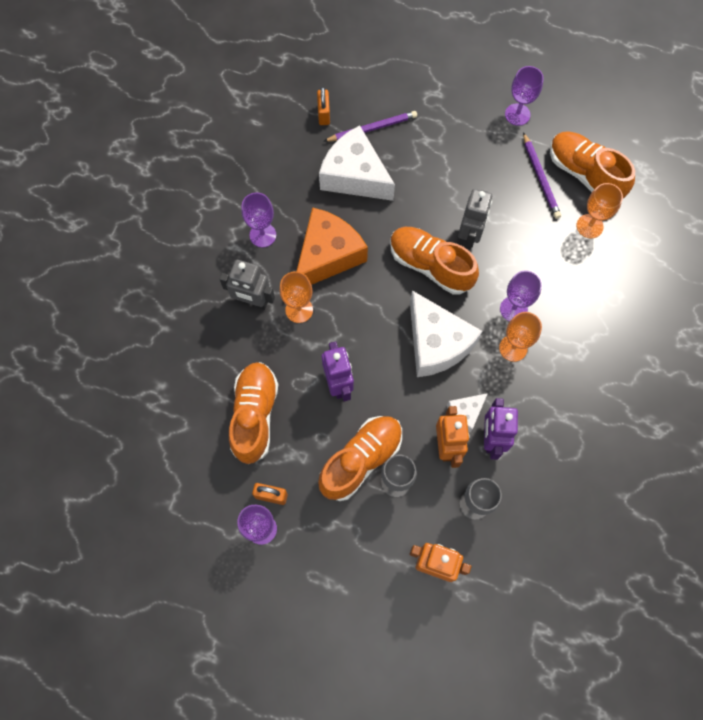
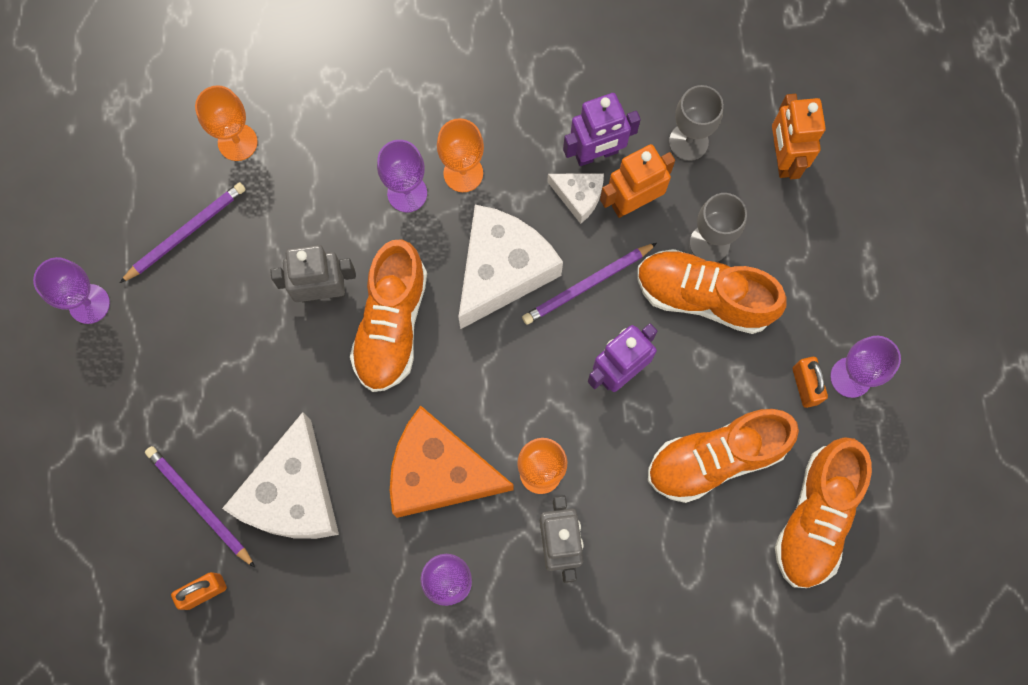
camera: 115 degrees left, 5 degrees up
orange shoe [550,132,635,199] -> orange shoe moved to [775,437,872,588]
none -> purple pencil [522,243,657,325]

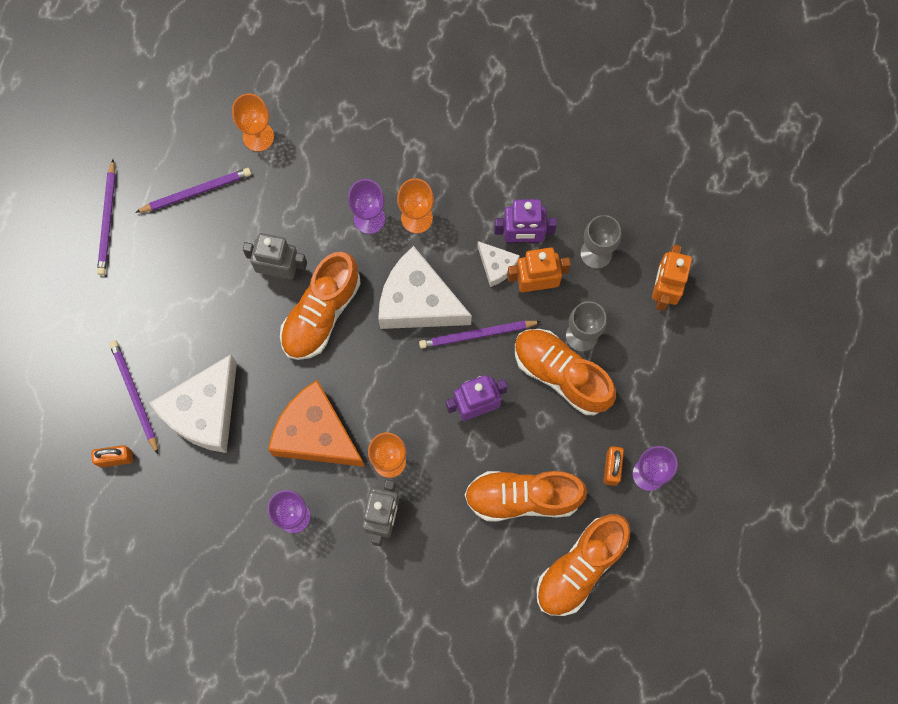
camera: 20 degrees right, 0 degrees up
purple goblet [33,257,110,324] -> purple pencil [97,159,116,275]
white cheese [458,205,563,329] -> white cheese turned 120 degrees counterclockwise [378,246,472,329]

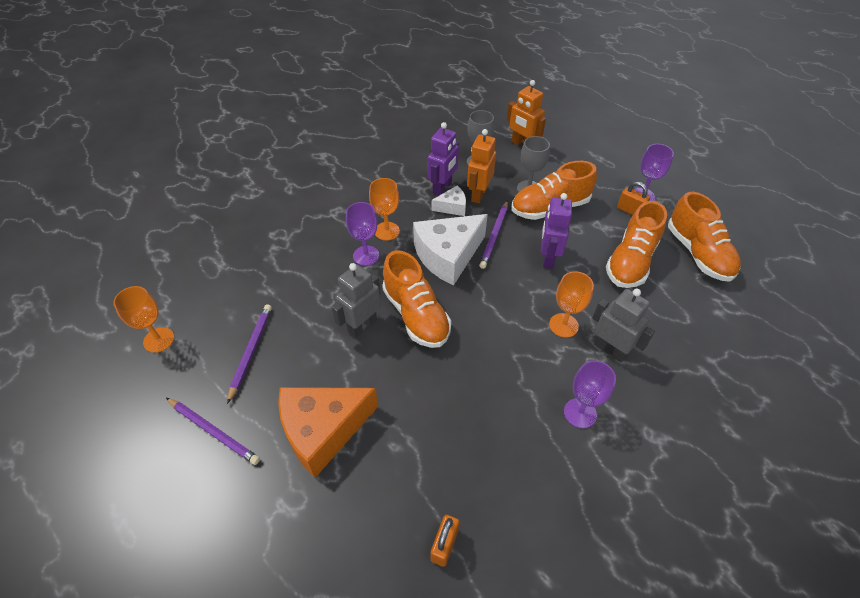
camera: 60 degrees left, 25 degrees down
purple pencil [109,340,158,454] -> none
white cheese [149,354,237,453] -> none
orange goblet [232,94,274,152] -> orange goblet moved to [113,286,174,353]
orange cheese [268,380,365,467] -> orange cheese moved to [278,387,378,478]

